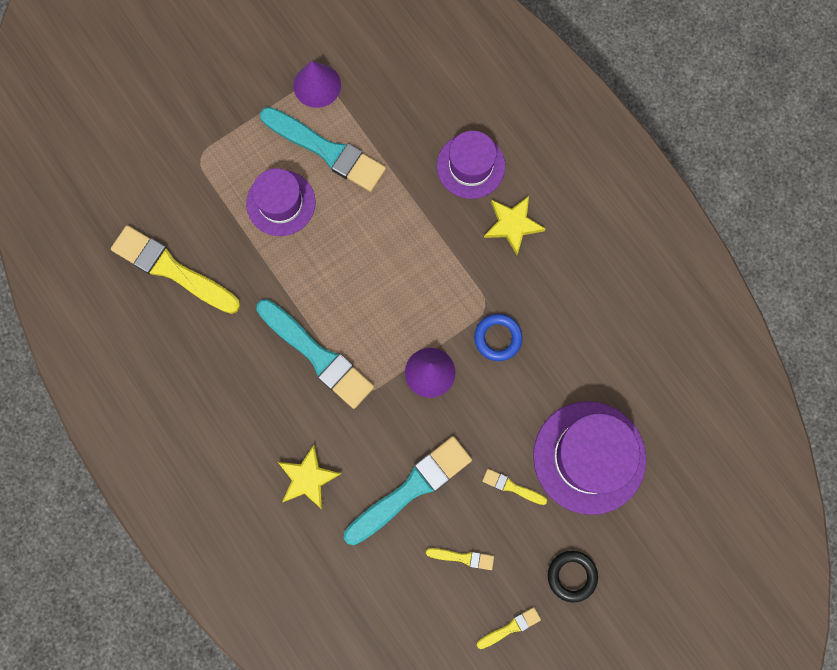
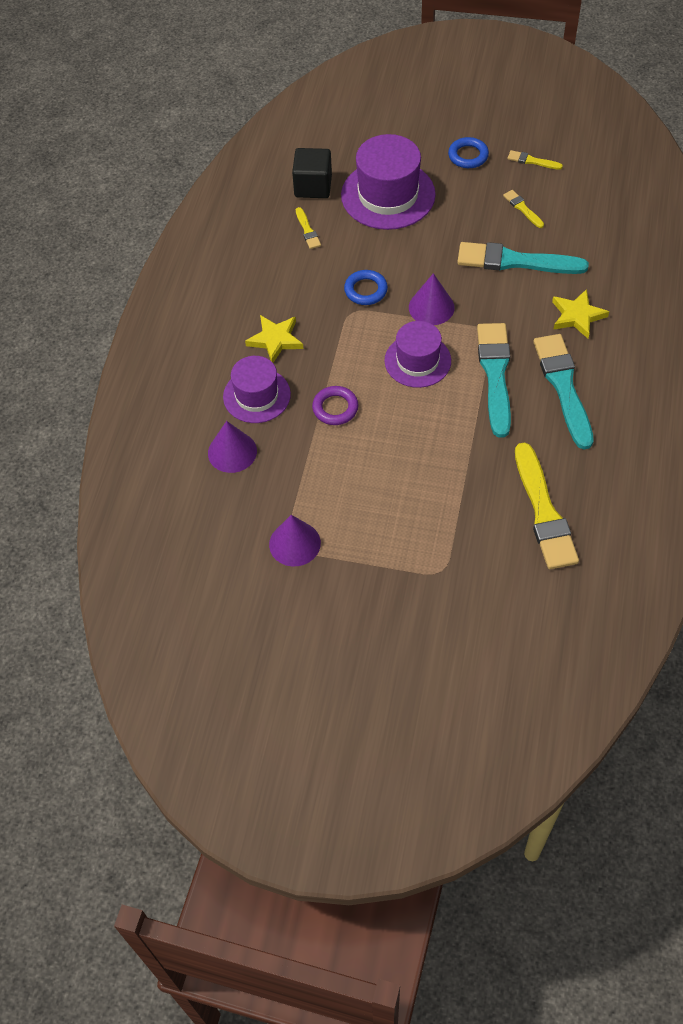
camera: 130 degrees left, 20 degrees down
purple hat [246,168,316,236] -> purple hat moved to [384,321,451,388]
turquoise brush [260,107,386,192] -> turquoise brush moved to [533,334,594,449]
yellow brush [482,469,547,505] -> yellow brush moved to [296,207,321,249]
black ring [548,551,598,603] -> blue ring [448,137,489,168]
none -> purple cone [208,421,257,473]
none -> black cube [292,148,332,198]
none -> purple ring [312,386,358,425]

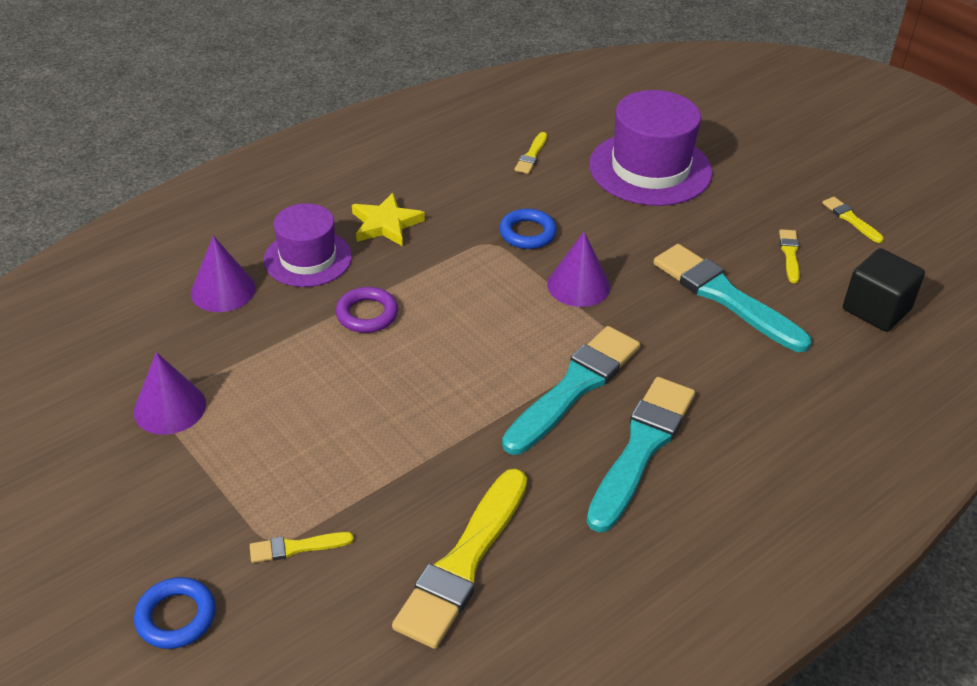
camera: 35 degrees right, 15 degrees down
black cube [292,148,332,198] -> black cube moved to [843,248,925,332]
purple hat [384,321,451,388] -> none
blue ring [448,137,489,168] -> blue ring moved to [134,577,216,649]
yellow star [552,289,609,338] -> none
none -> yellow brush [250,532,354,563]

